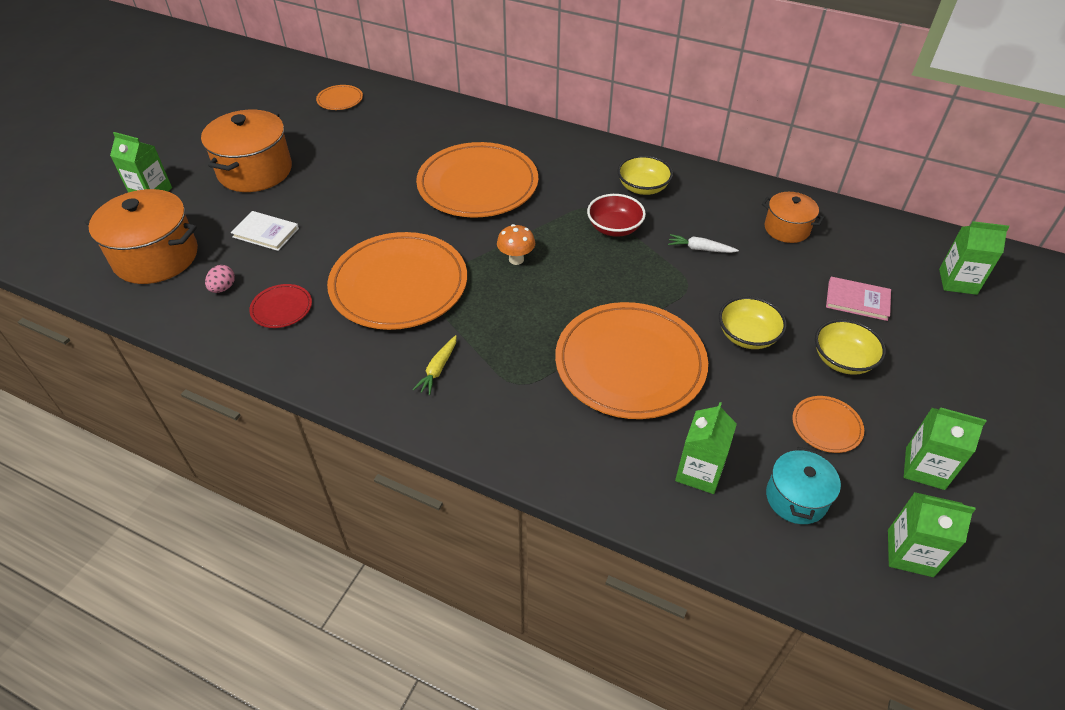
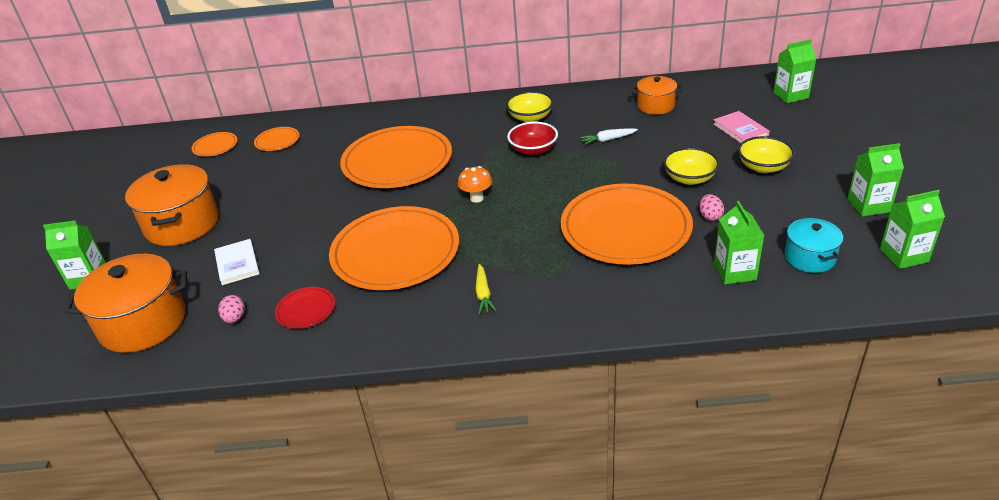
camera: 25 degrees left, 10 degrees down
white book [231,211,299,251] -> white book turned 75 degrees clockwise [214,239,259,285]
orange plate [792,396,864,453] -> orange plate moved to [254,127,299,151]
pink book [826,277,891,321] -> pink book turned 75 degrees clockwise [713,111,770,143]
none -> pink egg [699,194,724,221]

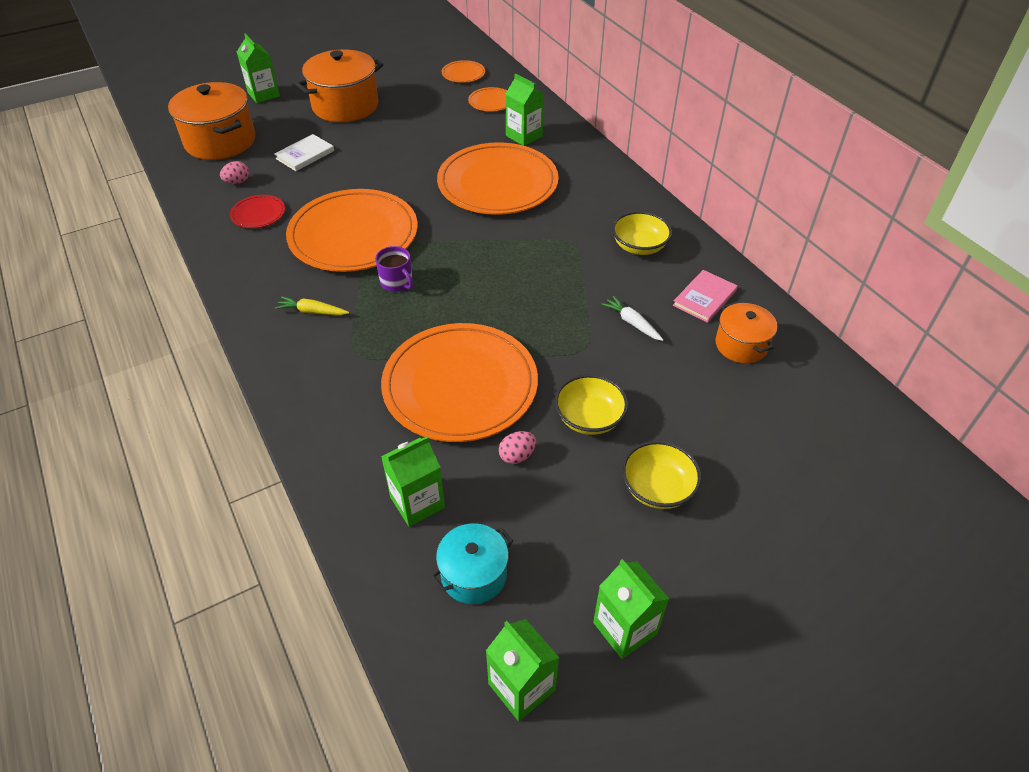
camera: 60 degrees right, 10 degrees up
orange mushroom [458,166,492,203] -> none
yellow carrot [475,264,496,314] -> yellow carrot turned 45 degrees clockwise [275,296,349,315]
red bowl [507,122,558,156] -> none
pink book [713,111,770,143] -> pink book moved to [673,270,738,323]
green carton [773,39,817,103] -> green carton moved to [505,74,544,146]
none -> purple mug [375,246,413,292]

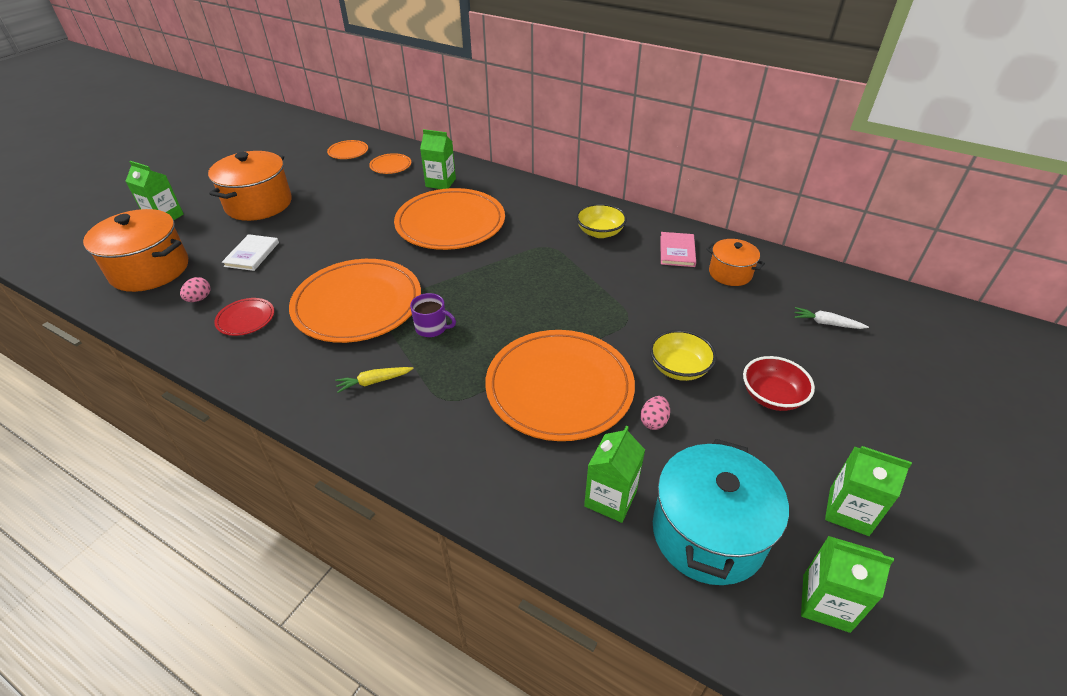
camera: 30 degrees left, 5 degrees down
turquoise pot [431,523,513,604] -> turquoise pot [653,439,789,585], size x1.75
white carrot [602,296,663,341] -> white carrot moved to [794,307,869,329]
yellow bowl [622,441,701,509] -> red bowl [743,356,815,411]

